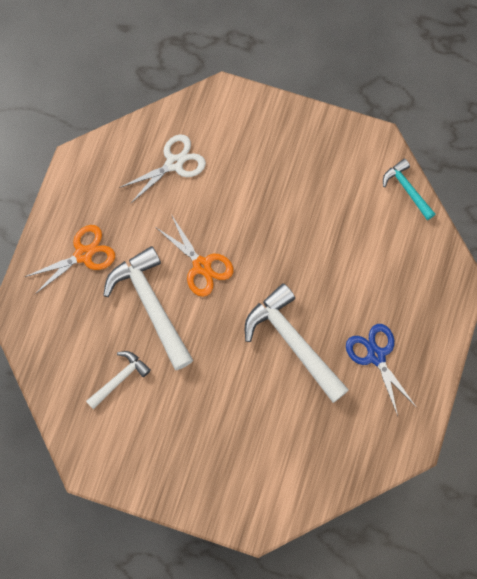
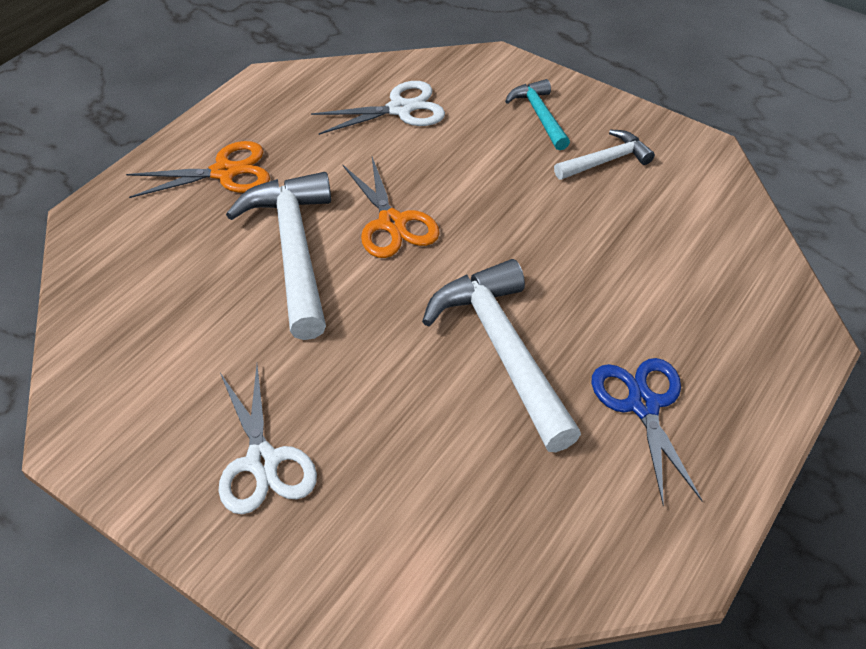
camera: 15 degrees right, 25 degrees down
white hammer [86,351,151,409] -> white hammer moved to [554,130,655,180]
turquoise hammer [383,159,435,220] -> turquoise hammer moved to [505,79,570,150]
none -> white scissors [218,365,317,514]

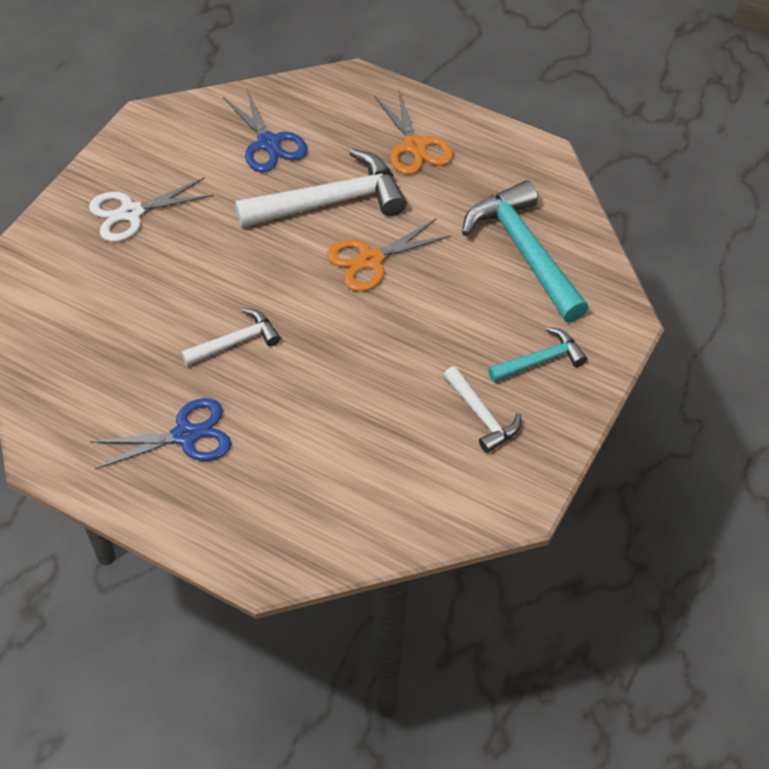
camera: 85 degrees right, 5 degrees up
white scissors [311,81,445,135] -> turquoise hammer [462,180,589,322]
white hammer [422,259,581,452] -> white hammer [181,308,281,366], size x0.54
none -> blue scissors [223,89,308,172]

